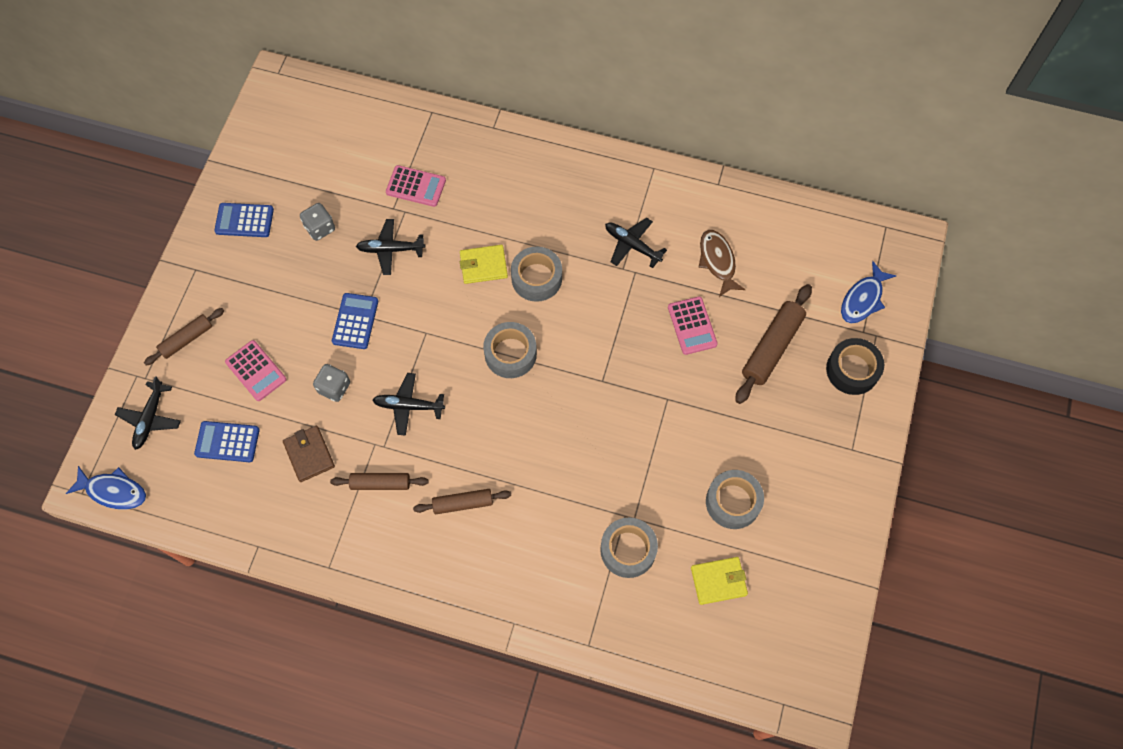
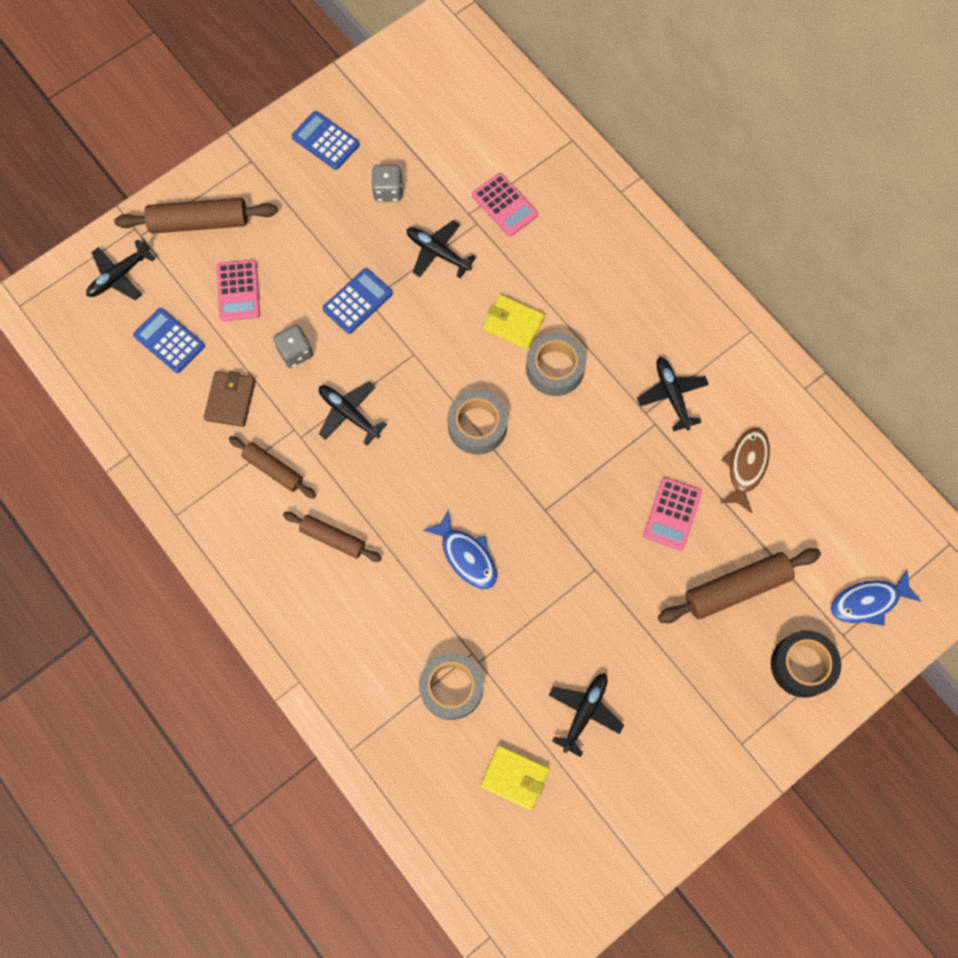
camera: 35 degrees right, 5 degrees up
blue fish [66,466,146,509] -> blue fish moved to [423,510,497,589]
brown rolling pin [144,308,224,366] -> brown rolling pin [114,198,278,234], size x1.60
grey tape [706,470,764,529] -> black plane [549,673,624,757]

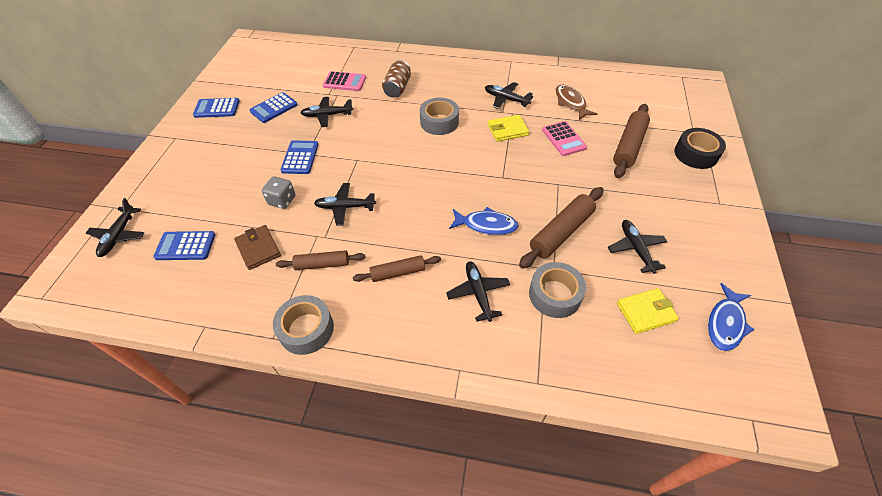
camera: 40 degrees left, 20 degrees down
brown rolling pin [114,198,278,234] -> brown rolling pin moved to [519,187,603,269]
pink calculator [216,260,260,321] -> none
grey dice [371,165,403,202] -> blue calculator [250,92,297,123]
grey tape [447,390,508,455] -> grey tape moved to [273,295,334,355]
yellow wallet [483,295,545,350] -> yellow wallet moved to [488,115,529,142]
blue fish [831,569,921,626] -> blue fish moved to [708,283,754,351]
none -> brown can [382,60,411,98]
none -> black plane [446,261,510,322]

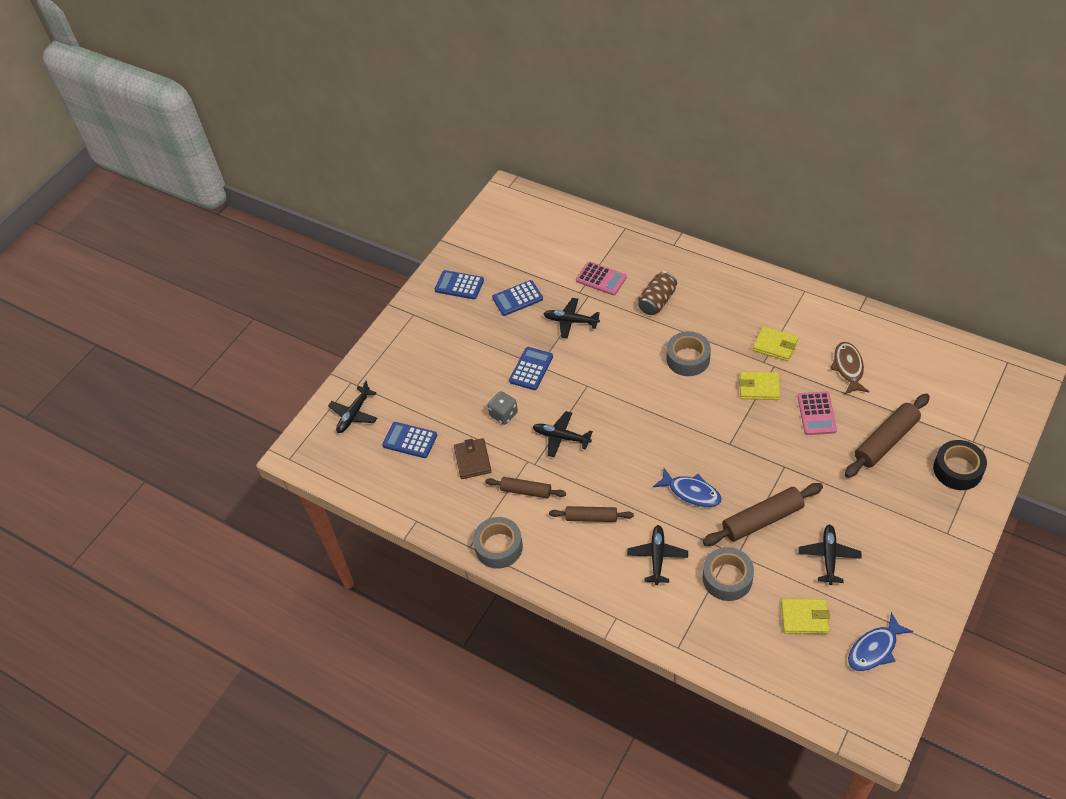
camera: 25 degrees right, 0 degrees up
black plane [485,82,533,109] -> yellow wallet [753,326,798,361]

